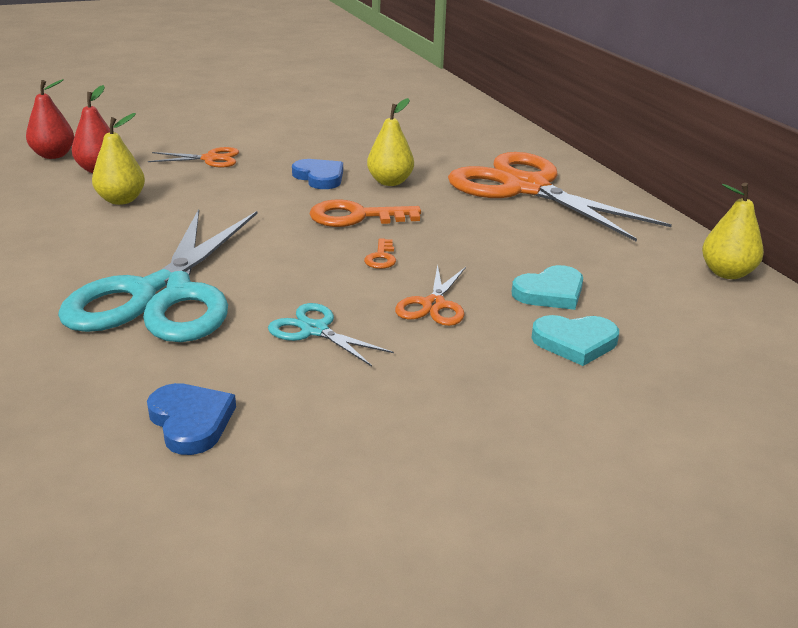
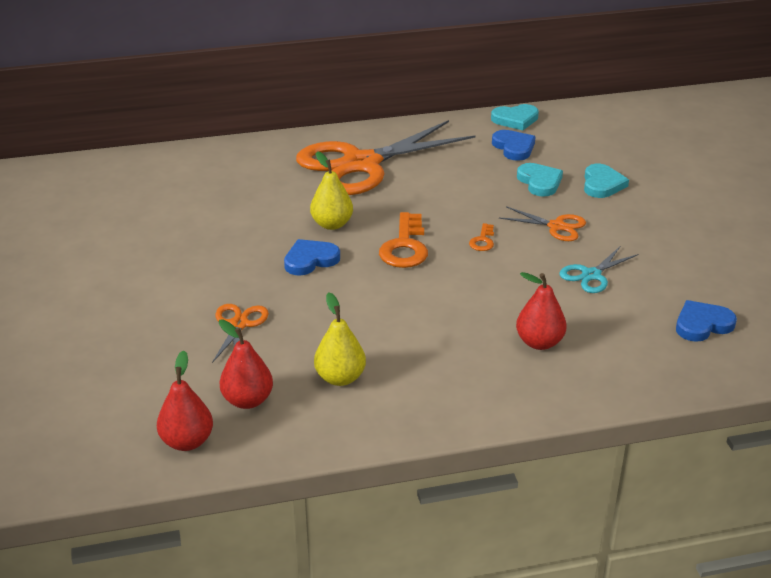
camera: 80 degrees left, 5 degrees up
turquoise scissors [58,209,257,342] -> red pear [516,272,567,350]
orange key [364,238,396,269] -> orange key turned 90 degrees clockwise [469,223,494,251]
yellow pear [702,183,764,279] -> turquoise heart [491,104,539,130]
none -> blue heart [492,130,536,161]

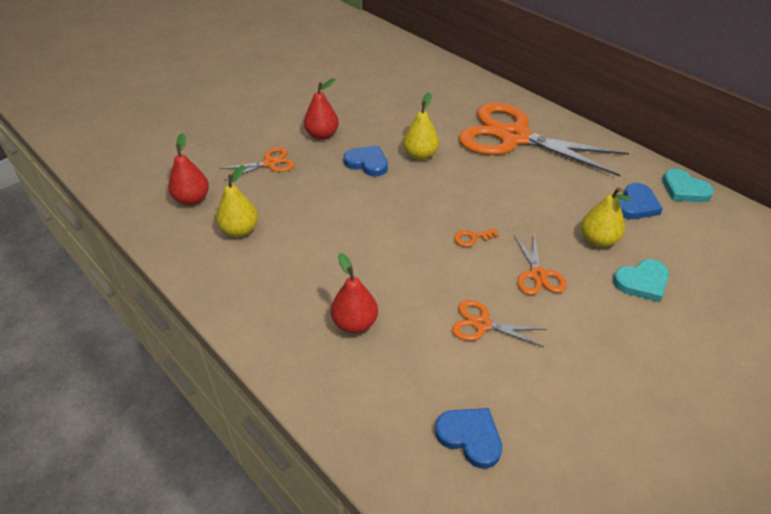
camera: 60 degrees right, 10 degrees up
red pear [157,350,213,451] -> red pear moved to [304,78,339,140]
orange key [379,212,428,268] -> none
turquoise heart [517,163,563,197] -> yellow pear [581,187,631,247]
turquoise scissors [559,247,639,293] -> orange scissors [452,300,547,347]

